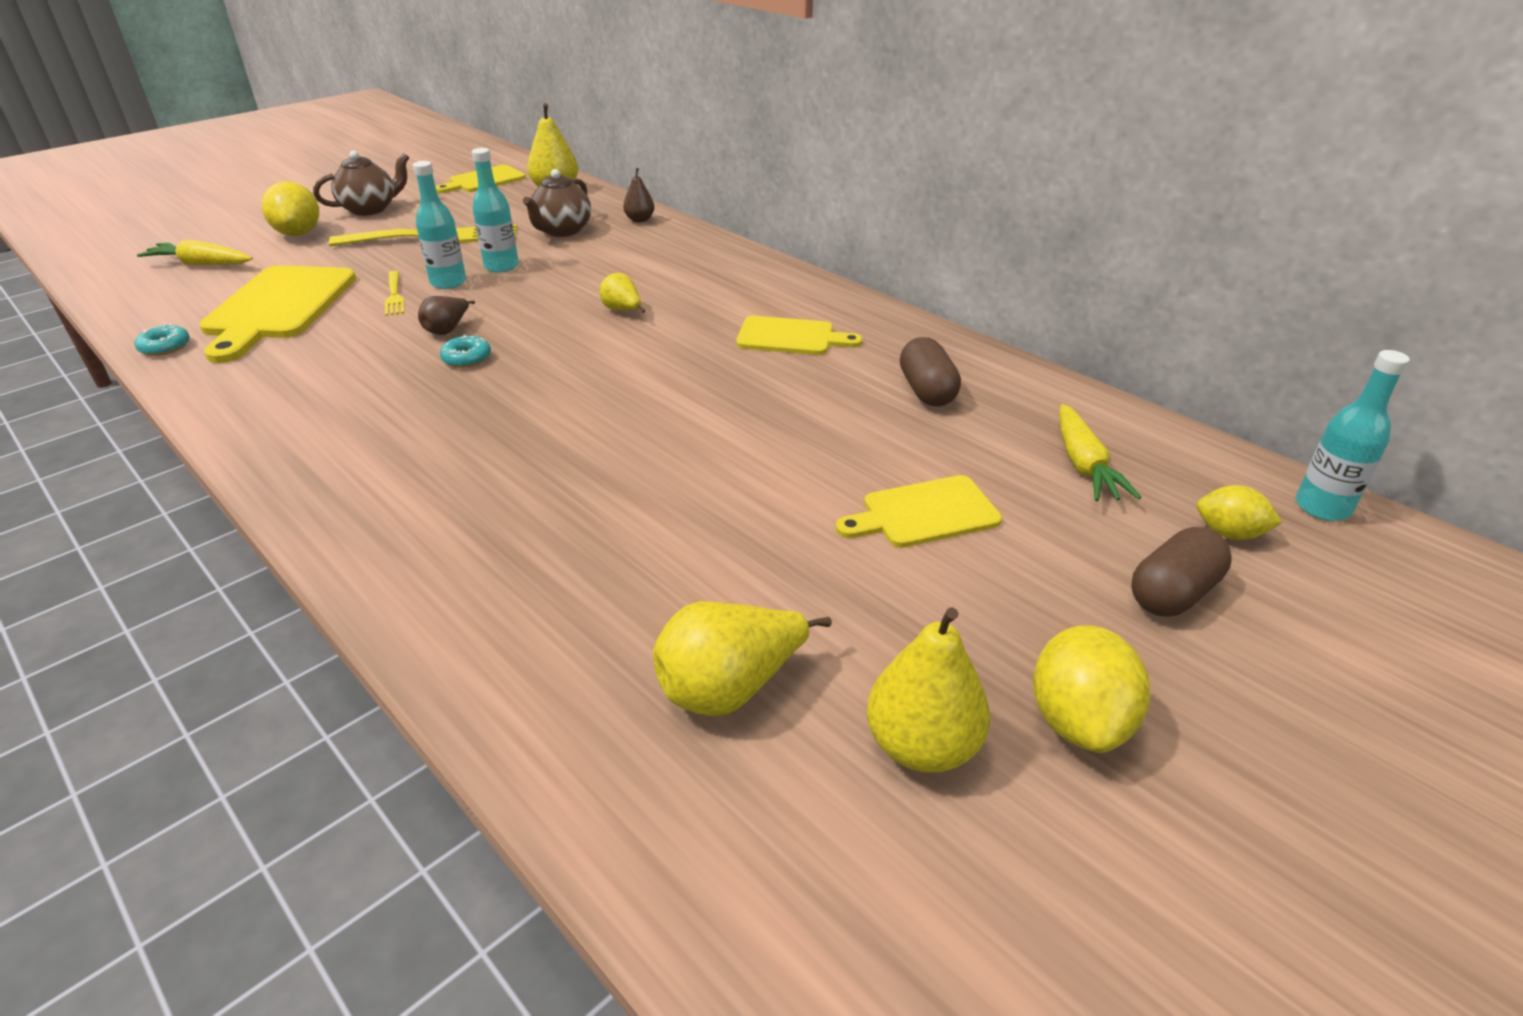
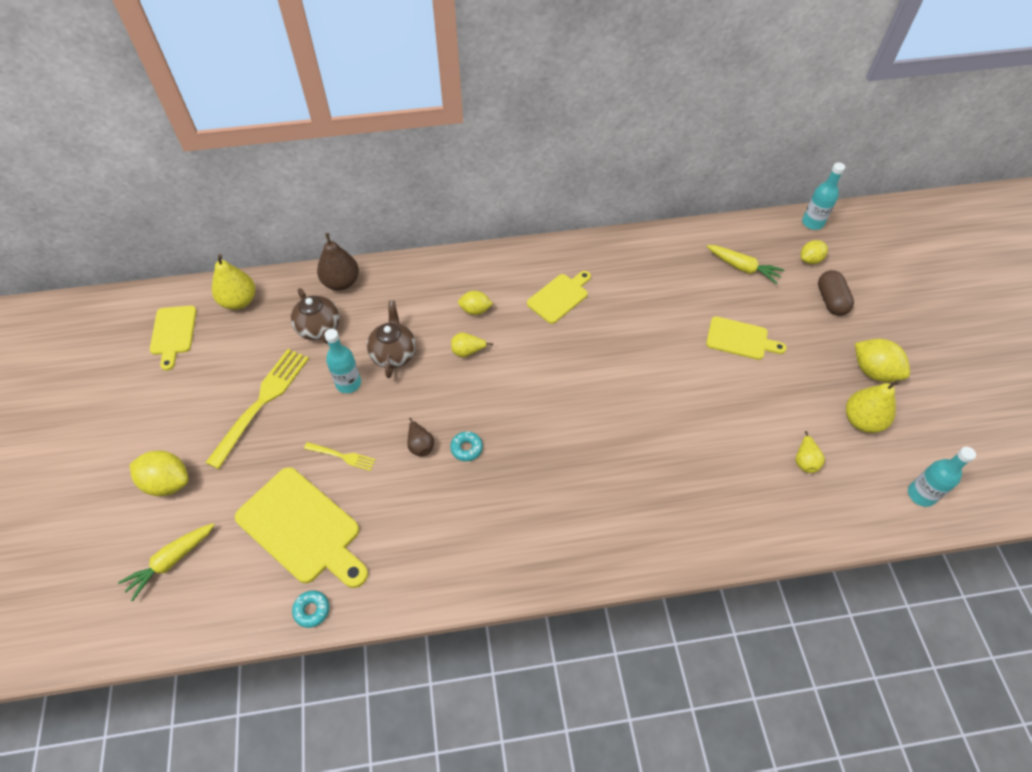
camera: 55 degrees left, 20 degrees up
brown teapot [313,151,409,216] -> brown teapot moved to [367,300,416,378]
turquoise bottle [413,161,466,289] -> turquoise bottle moved to [908,447,976,507]
brown pear [623,168,654,223] -> brown pear [317,233,359,291], size x1.72
yellow pear [653,601,832,716] -> yellow pear [796,431,825,473], size x0.58
yellow cutting board [836,475,1002,548] -> yellow cutting board turned 90 degrees counterclockwise [706,316,787,360]
brown capsule [900,337,961,406] -> none
none -> yellow lemon [458,291,493,315]

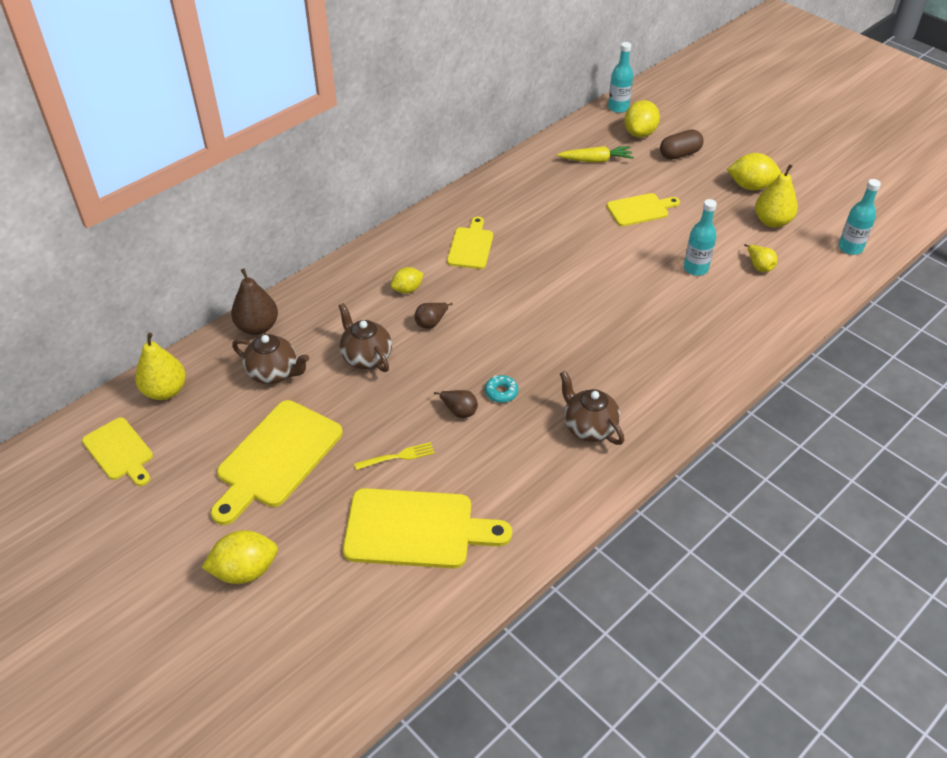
camera: 35 degrees left, 10 degrees down
yellow carrot [118,523,215,601] -> none
yellow fork [205,349,309,469] -> yellow cutting board [211,400,343,525]
turquoise donut [292,590,329,628] -> none
turquoise bottle [325,329,361,393] -> turquoise bottle moved to [684,199,717,276]
yellow pear [451,332,493,357] -> brown pear [414,303,453,329]
yellow lemon [801,240,828,264] -> yellow lemon [624,100,660,138], size x1.59
brown capsule [818,270,854,316] -> brown capsule turned 75 degrees counterclockwise [660,129,704,160]
none -> brown teapot [560,371,624,445]

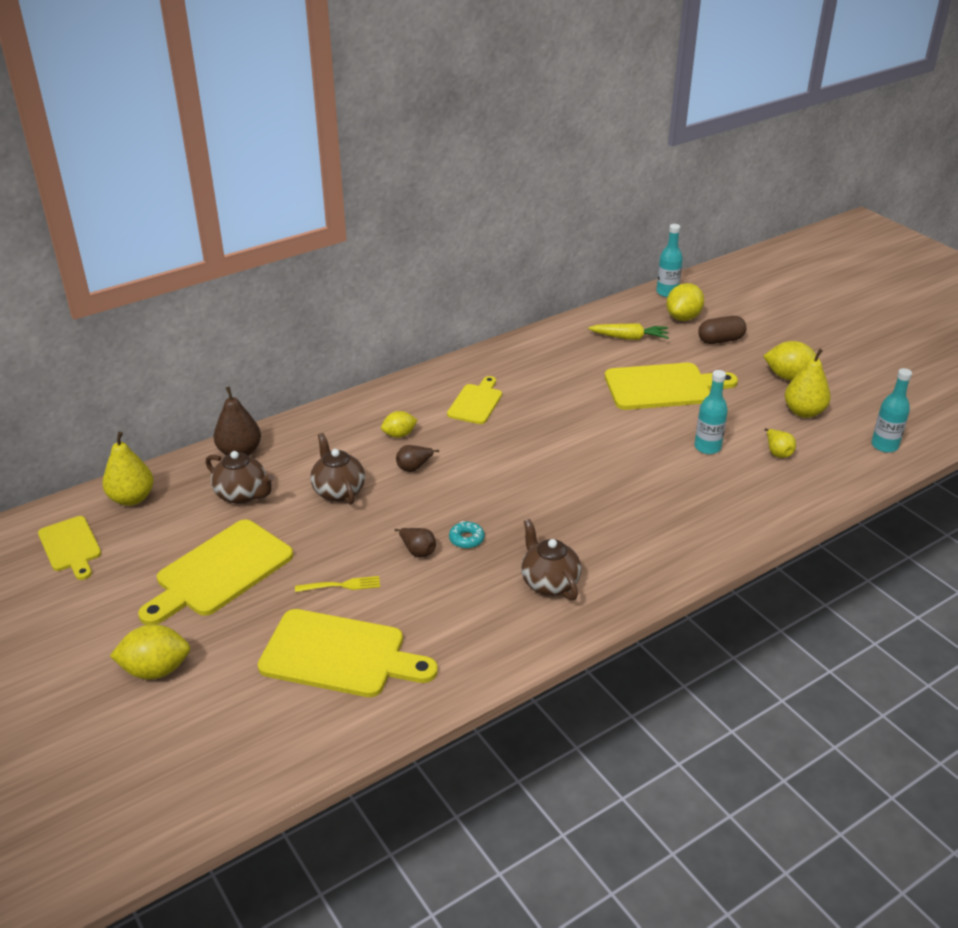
camera: 10 degrees right, 10 degrees down
yellow cutting board [606,193,680,226] -> yellow cutting board [605,363,738,410], size x1.68

